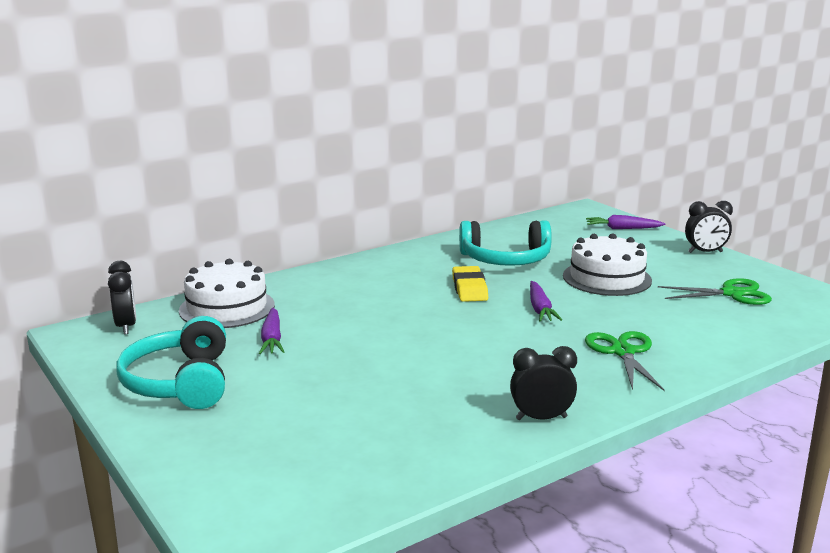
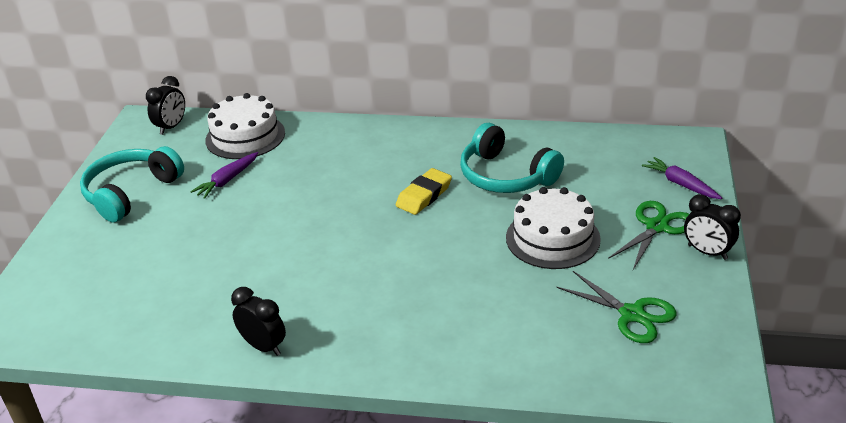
camera: 45 degrees right, 15 degrees up
purple carrot [530,281,562,322] -> none
green scissors [585,331,665,391] -> green scissors moved to [608,201,689,270]

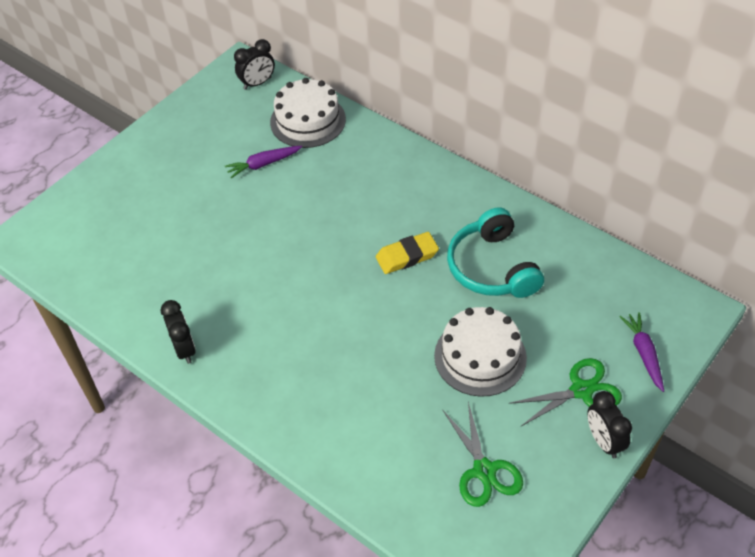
camera: 30 degrees right, 15 degrees up
turquoise headphones [80,146,184,222] -> none

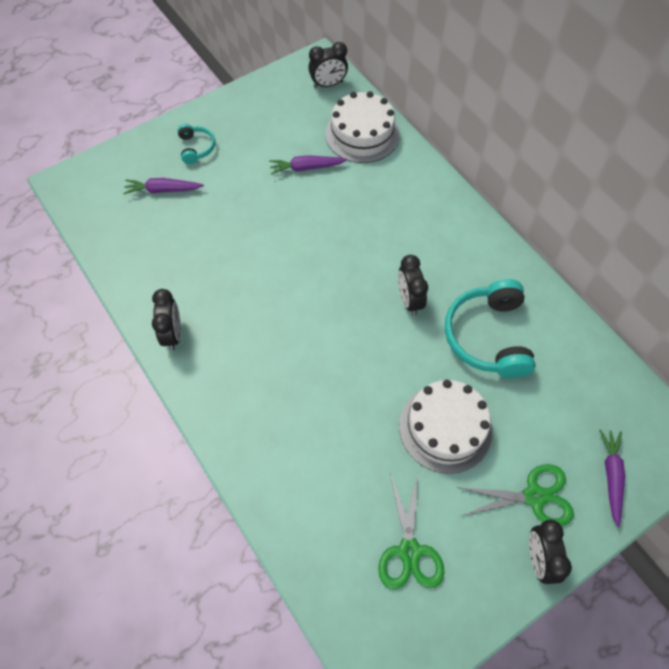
camera: 15 degrees right, 10 degrees up
yellow eraser [376,232,439,274] -> black clock [398,255,428,316]
none -> purple carrot [123,178,204,194]
none -> turquoise headphones [177,124,215,164]

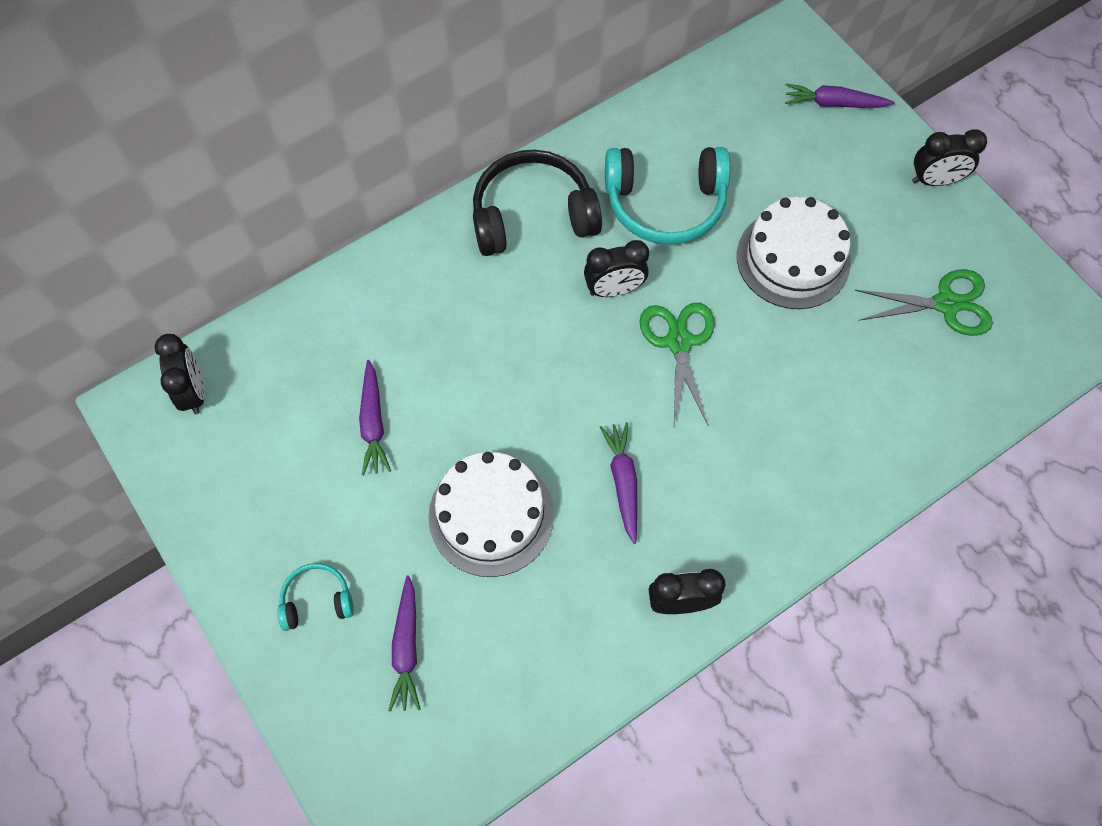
camera: 90 degrees left, 5 degrees up
white cake [325,91,399,163] -> white cake moved to [428,452,554,577]
green scissors [457,464,574,526] -> green scissors moved to [639,303,715,425]
none -> black headphones [473,150,602,256]
none -> purple carrot [600,422,637,544]

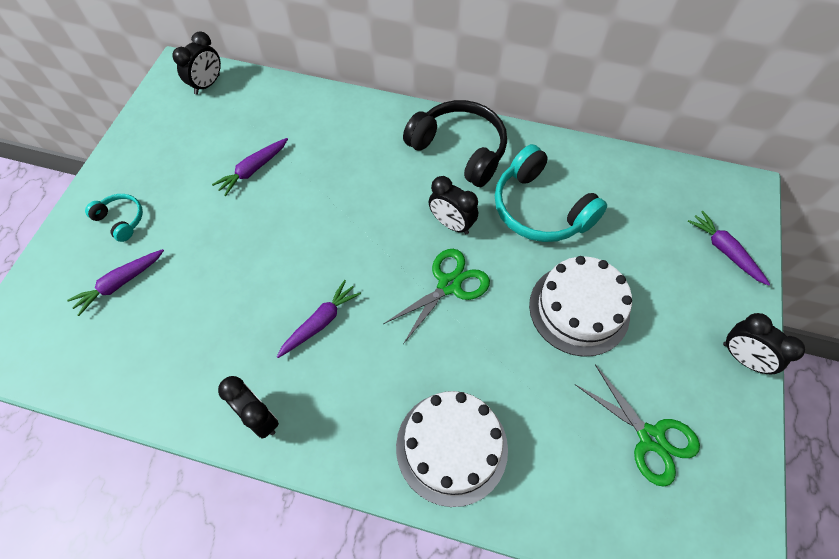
camera: 50 degrees right, 5 degrees down
white cake [428,452,554,577] -> white cake moved to [396,391,508,507]

